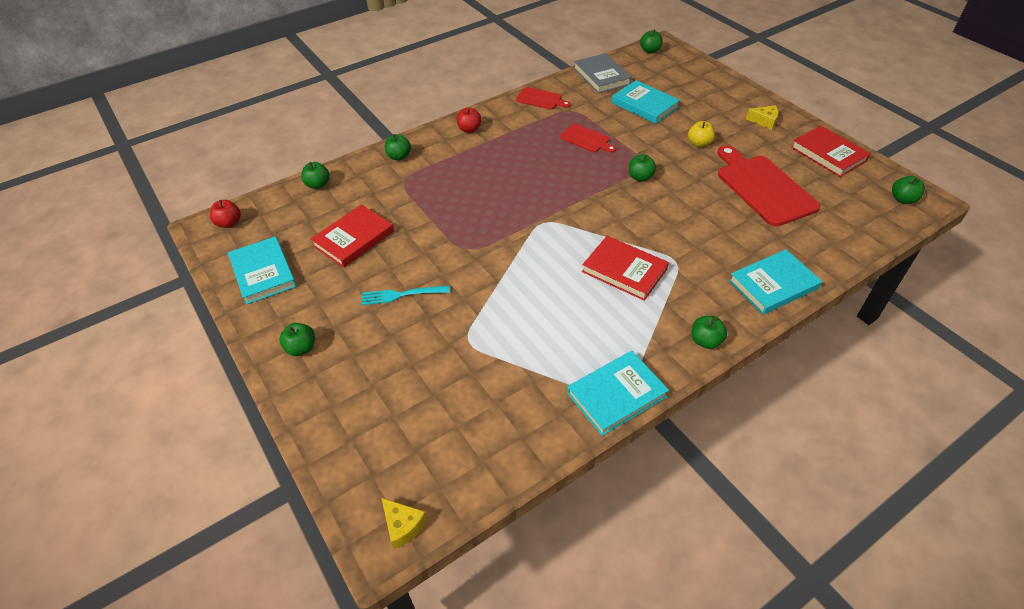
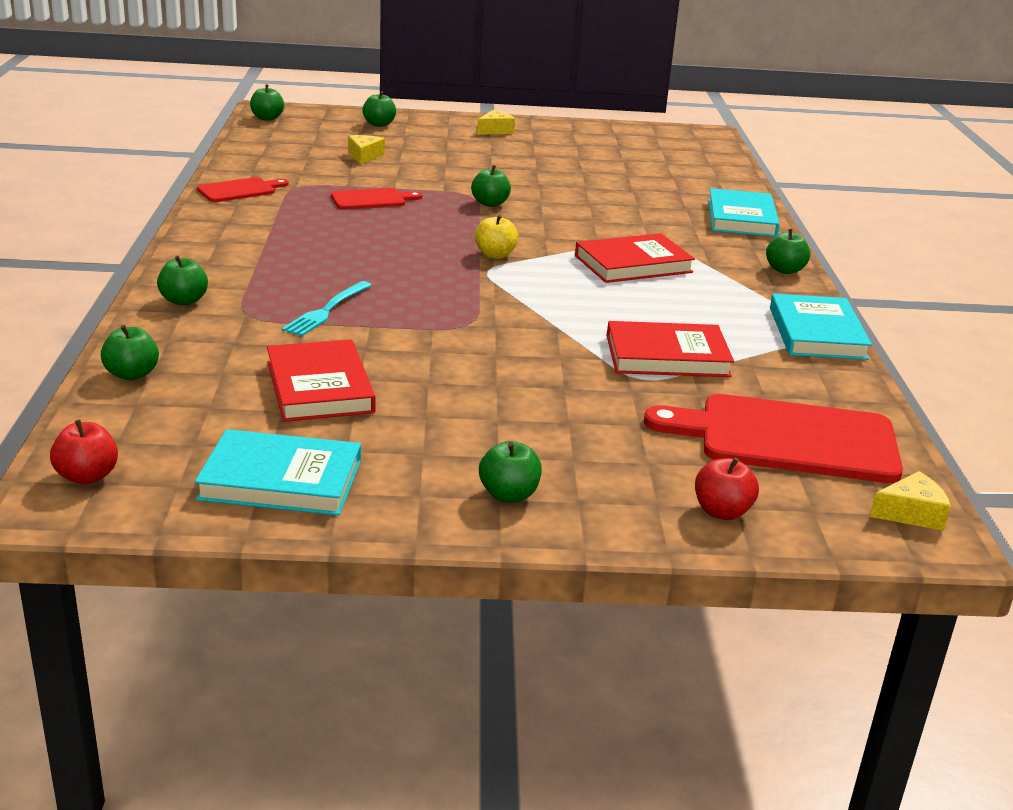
camera: 60 degrees left, 20 degrees down
turquoise fork [362,286,450,305] -> turquoise fork moved to [281,281,372,336]
red apple [456,107,482,133] -> red apple moved to [695,458,759,520]
grey book [574,53,632,93] -> none
turquoise book [612,80,680,124] -> yellow cheese [348,135,385,165]
yellow apple [688,121,715,147] -> yellow apple moved to [475,215,518,259]
red cutting board [717,145,821,227] -> red cutting board moved to [644,394,903,483]
red book [791,125,871,177] -> red book moved to [607,321,734,377]
green apple [892,176,925,204] -> green apple moved to [362,91,396,127]

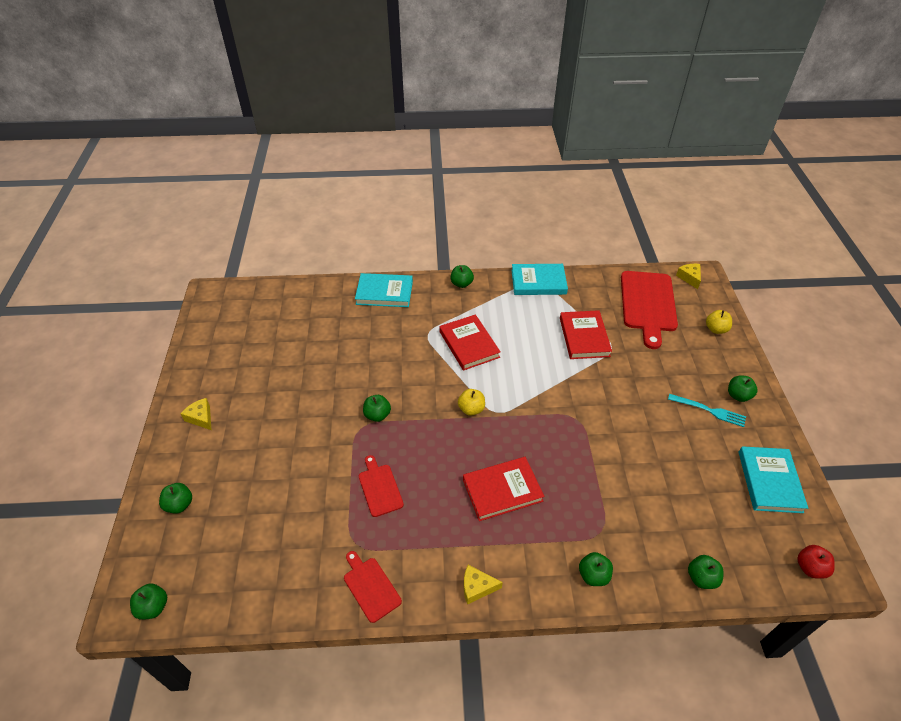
camera: 90 degrees left, 20 degrees up
red book [267,340,376,422] -> red book moved to [463,457,544,521]
turquoise fork [281,281,372,336] -> turquoise fork moved to [668,394,746,427]
yellow cheese [348,135,385,165] -> yellow cheese moved to [464,565,503,605]
red apple [695,458,759,520] -> yellow apple [706,310,732,334]

